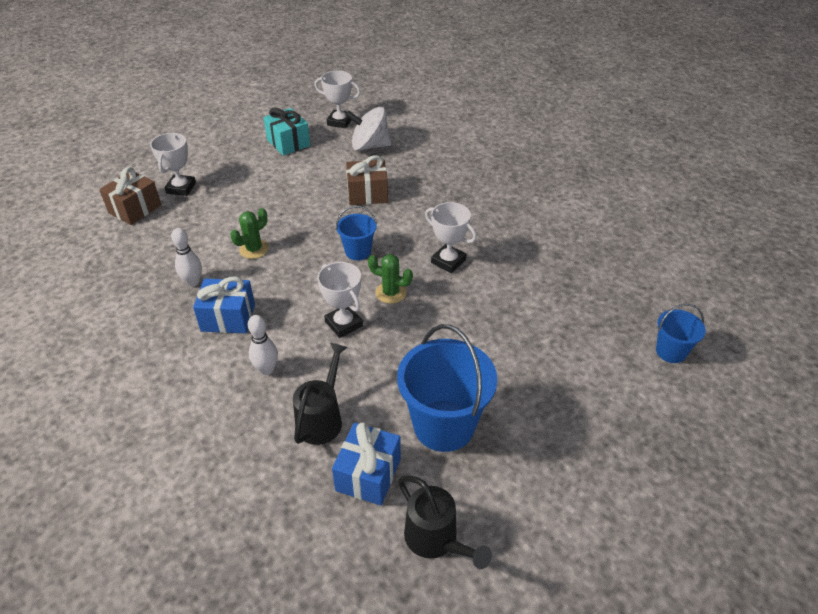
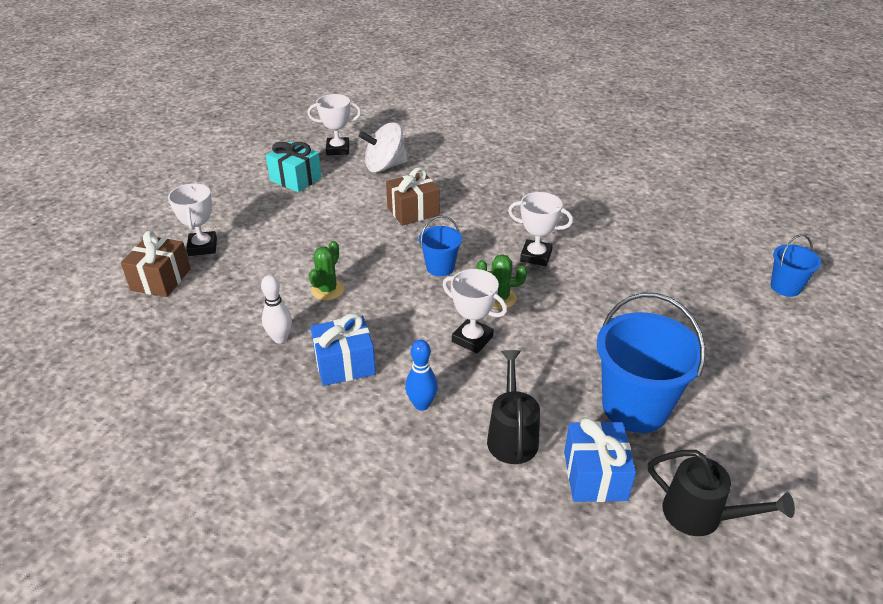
camera: 20 degrees left, 5 degrees down
white bowling pin [248,315,278,375] -> blue bowling pin [405,340,438,411]

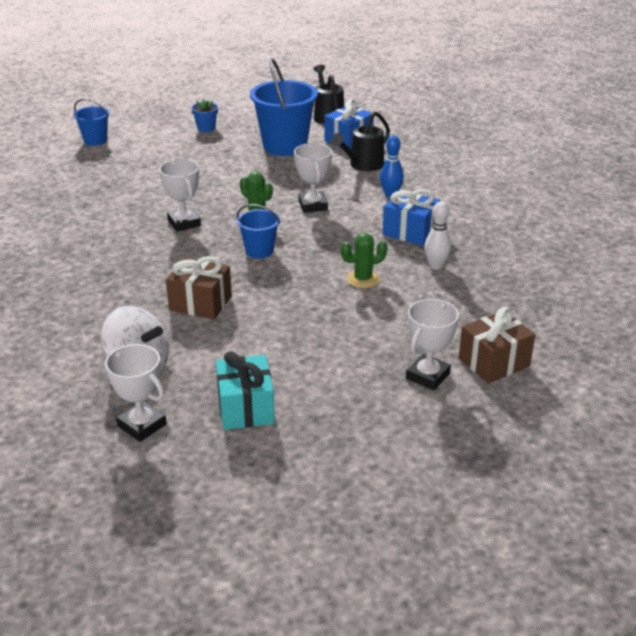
camera: 135 degrees left, 5 degrees down
none -> blue flower pot [191,99,218,132]

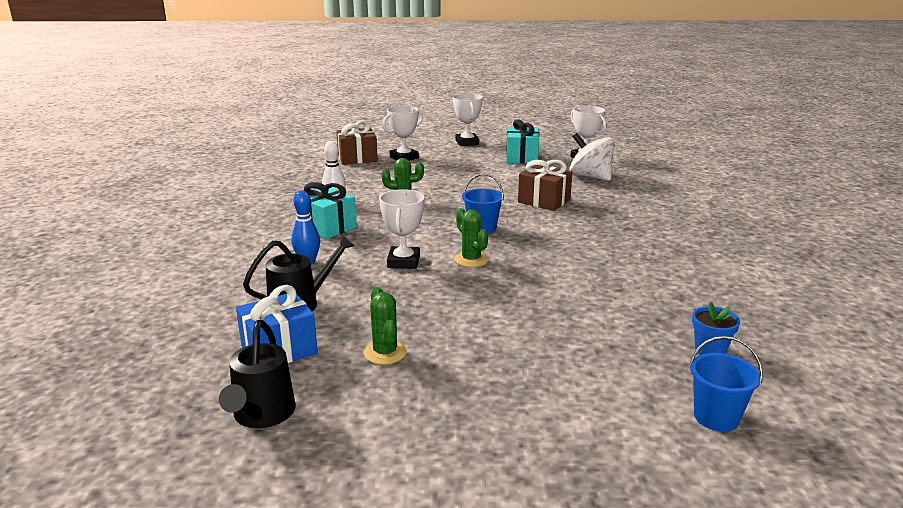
camera: 165 degrees left, 10 degrees down
white trophy [159,159,201,232] -> white trophy moved to [453,93,483,146]
blue flower pot [191,99,218,132] -> blue flower pot moved to [692,302,740,355]
blue bucket [250,58,318,156] -> green cactus [364,287,407,365]
blue gift [383,189,440,246] -> turquoise gift [304,182,357,239]

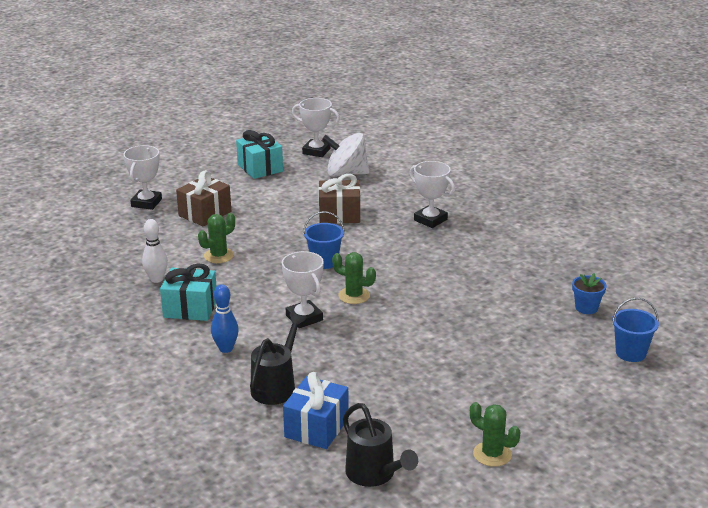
camera: 35 degrees left, 5 degrees up
brown gift [336,120,378,165] -> brown gift moved to [176,170,231,226]
green cactus [364,287,407,365] -> green cactus moved to [470,402,520,467]
white trophy [453,93,483,146] -> white trophy moved to [409,161,455,228]

